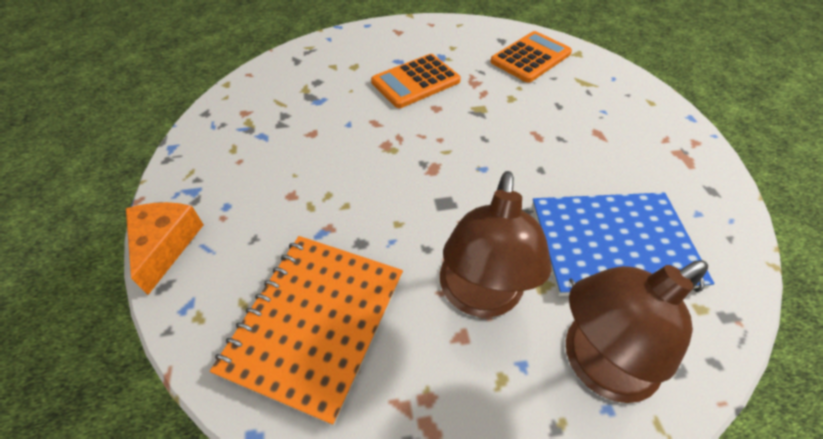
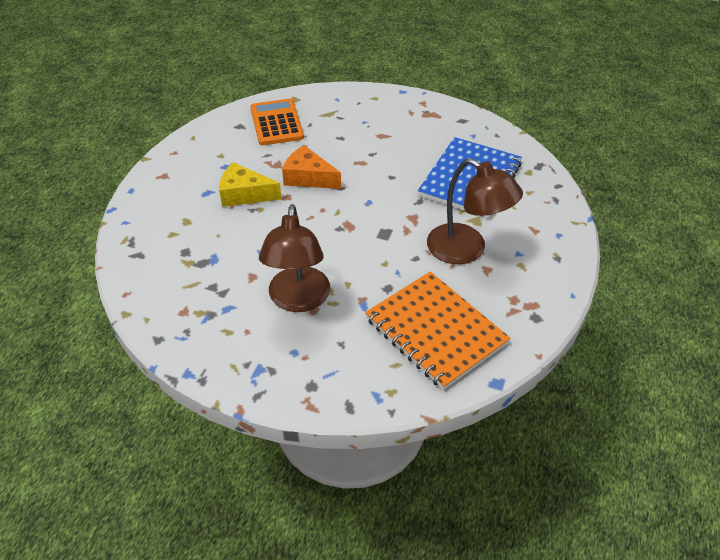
camera: 60 degrees left, 5 degrees down
orange cheese [126,202,204,295] -> orange cheese moved to [282,145,341,189]
orange calculator [371,54,461,108] -> yellow cheese [219,162,282,207]
brown lamp [566,260,709,403] -> brown lamp moved to [259,204,330,312]

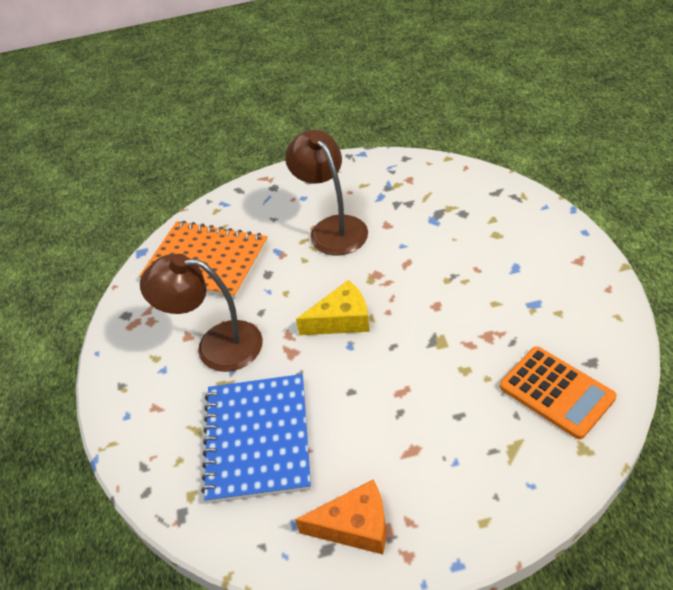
camera: 155 degrees right, 0 degrees up
yellow cheese [219,162,282,207] -> yellow cheese moved to [296,280,370,335]
orange cheese [282,145,341,189] -> orange cheese moved to [295,479,386,554]

